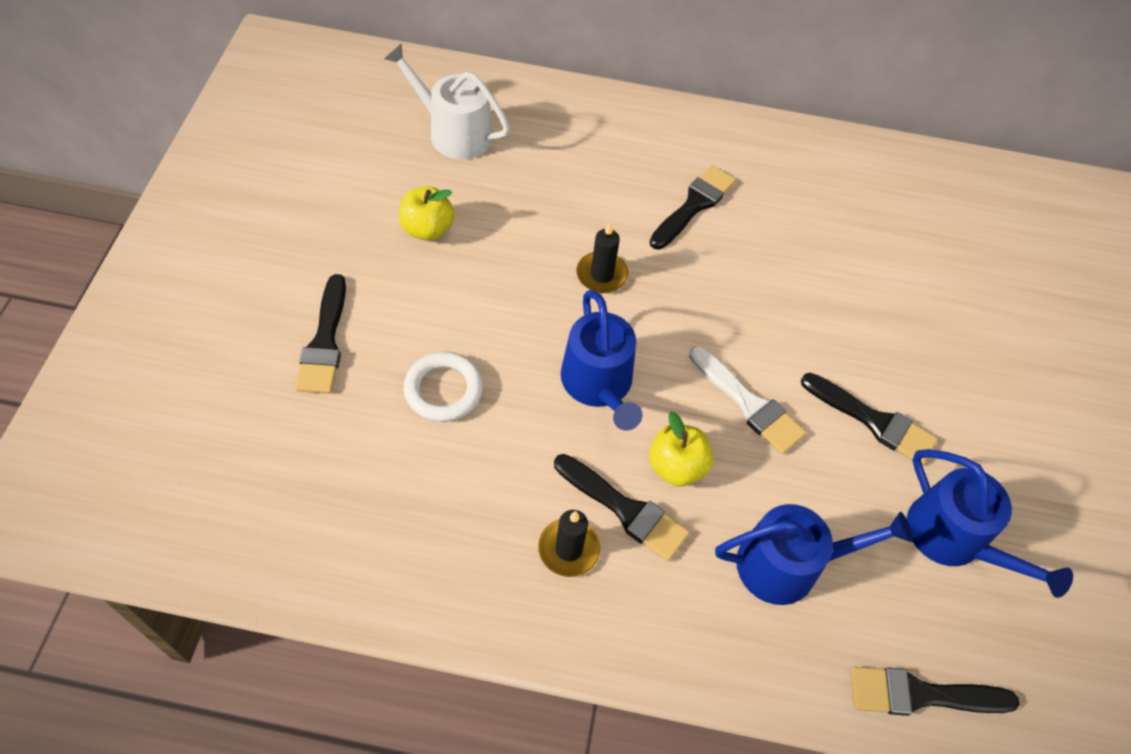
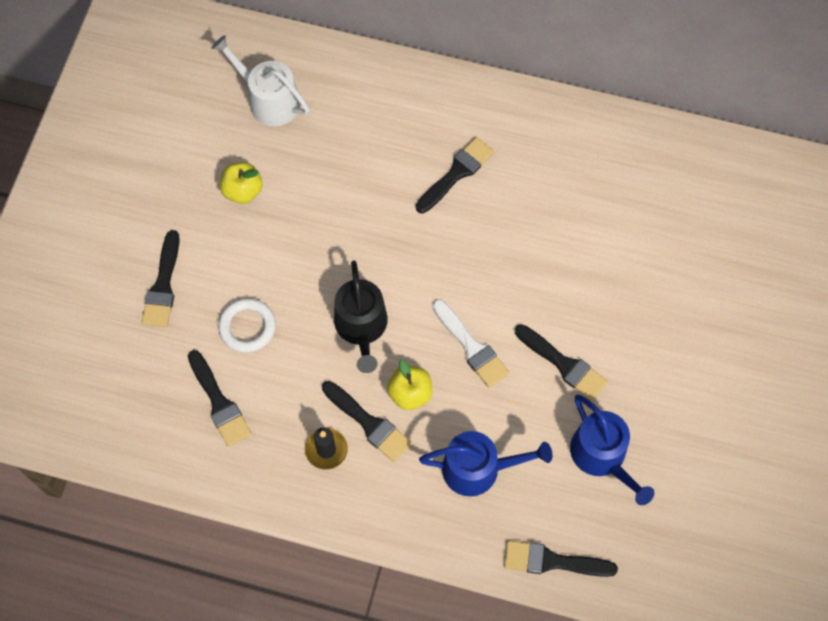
camera: 10 degrees right, 10 degrees up
blue watering can [561,290,642,431] -> black watering can [334,261,388,373]
black candle [577,222,628,293] -> none
none -> black brush [188,350,251,446]

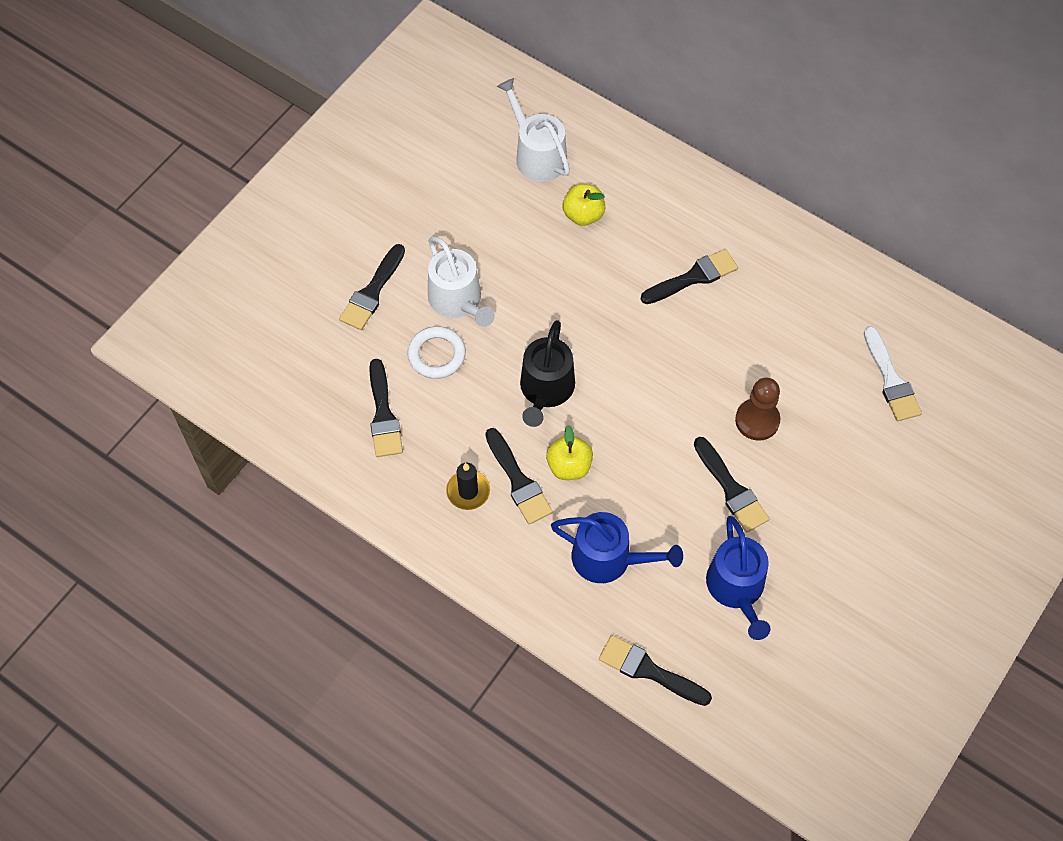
camera: 20 degrees right, 5 degrees down
yellow apple [220,162,263,204] -> yellow apple moved to [563,184,605,226]
white brush [432,299,509,388] -> white brush moved to [864,326,922,421]
none -> white watering can [428,236,495,327]
none -> brown pawn [735,378,780,441]

